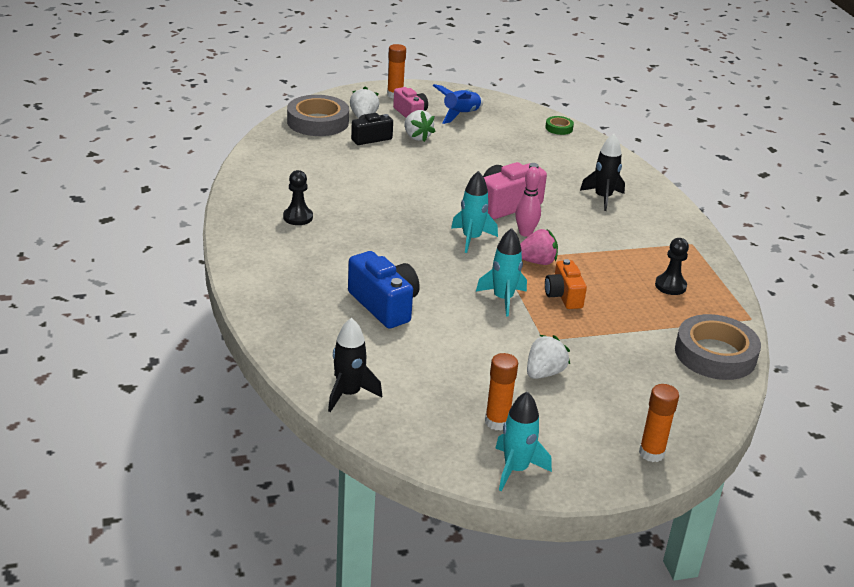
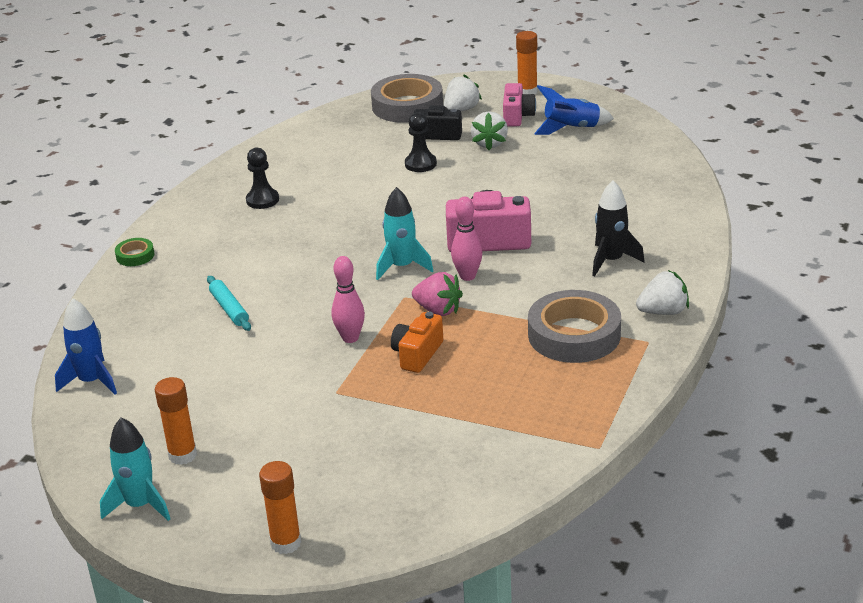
camera: 40 degrees right, 0 degrees up
black rocket [328,318,382,412] -> blue rocket [55,298,117,395]
blue camera [348,251,420,328] -> turquoise rolling pin [207,276,251,331]
turquoise rocket [476,228,527,316] -> pink bowling pin [332,256,365,343]
white strawberry [527,335,570,379] -> white strawberry moved to [636,270,689,315]
green tape [545,116,574,135] -> green tape moved to [115,238,155,266]
black pawn [655,238,689,295] -> black pawn moved to [405,112,437,172]
grey tape [675,314,761,380] -> grey tape moved to [528,290,621,363]

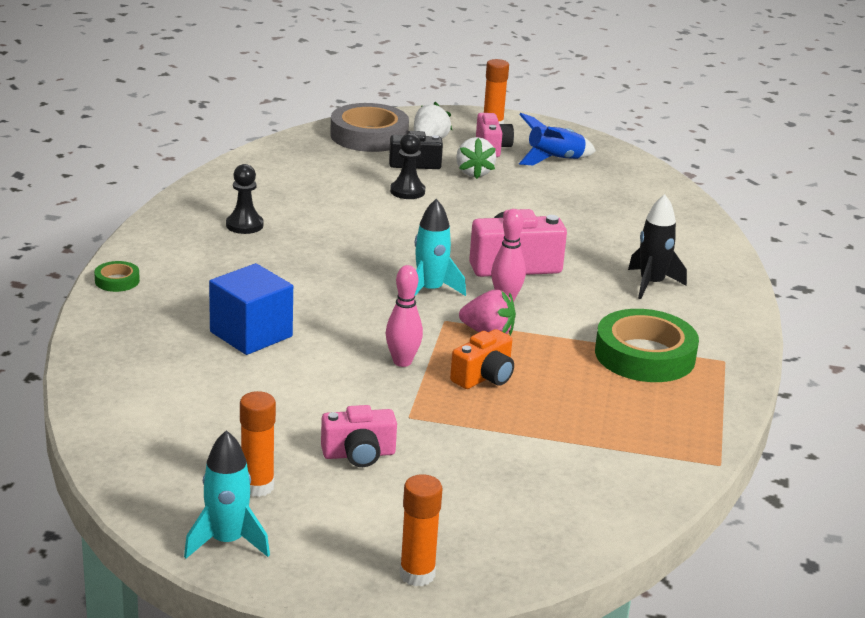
camera: 15 degrees left, 5 degrees down
blue rocket [55,298,117,395] -> none
turquoise rolling pin [207,276,251,331] -> blue cube [209,263,293,355]
orange camera [391,312,443,373] -> orange camera turned 150 degrees counterclockwise [450,329,514,389]
grey tape [528,290,621,363] -> green tape [595,309,699,382]
white strawberry [636,270,689,315] -> none
none -> pink camera [321,405,397,467]

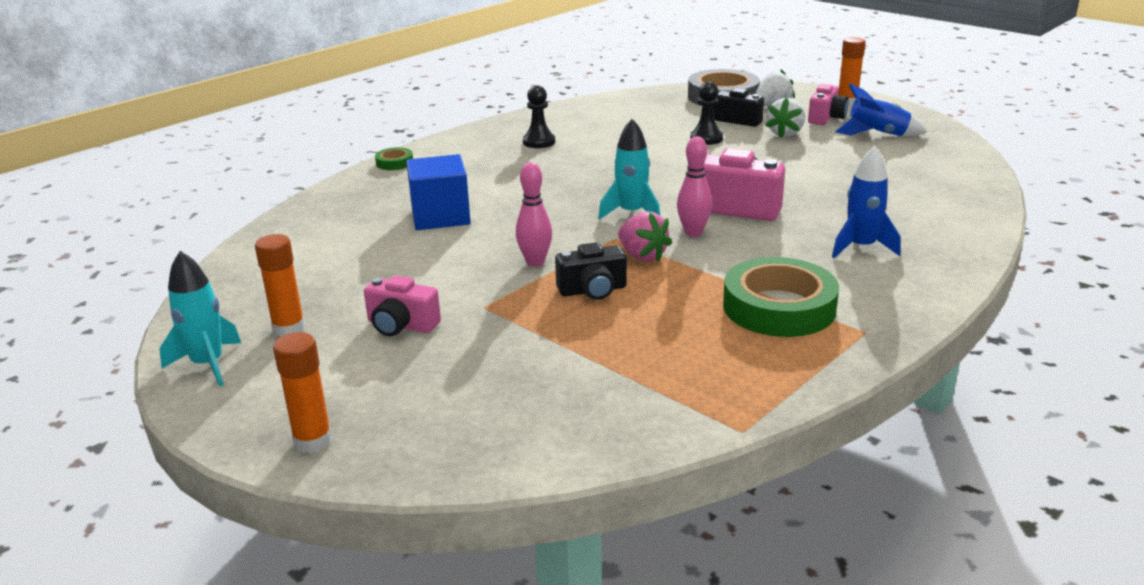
camera: 35 degrees right, 0 degrees up
orange camera [450,329,514,389] -> black camera [555,242,627,300]
black rocket [628,194,687,299] -> blue rocket [832,146,901,258]

